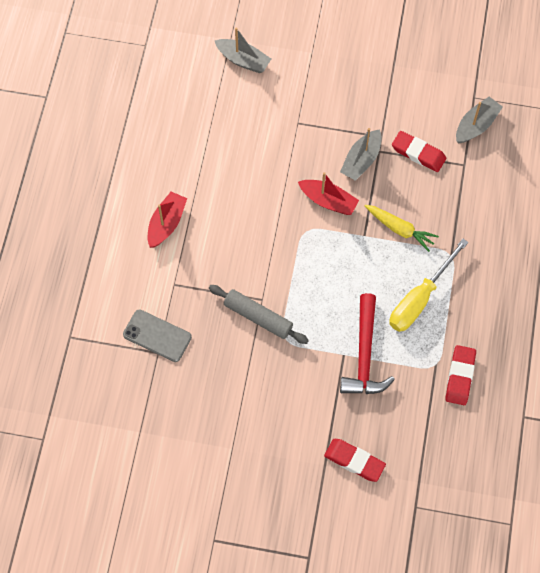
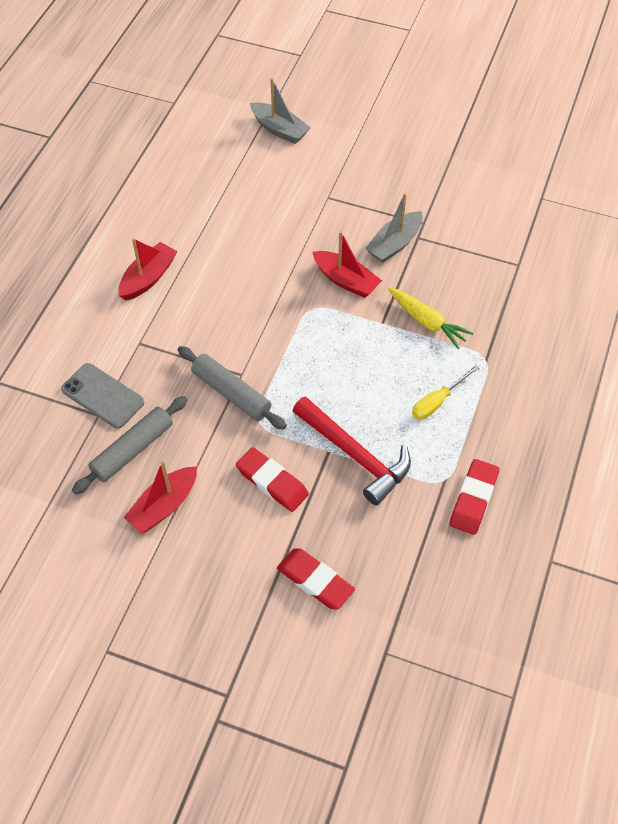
camera: 10 degrees right, 10 degrees down
red hammer [340,293,395,394] -> red hammer turned 60 degrees counterclockwise [293,396,411,505]
yellow screwdriver [389,239,469,332] -> yellow screwdriver [412,365,479,420], size x0.58
red eraser [392,131,446,172] -> red eraser moved to [236,447,309,512]
grey boat [456,97,503,143] -> none
none -> grey rolling pin [72,396,187,495]
none -> red boat [123,461,197,533]

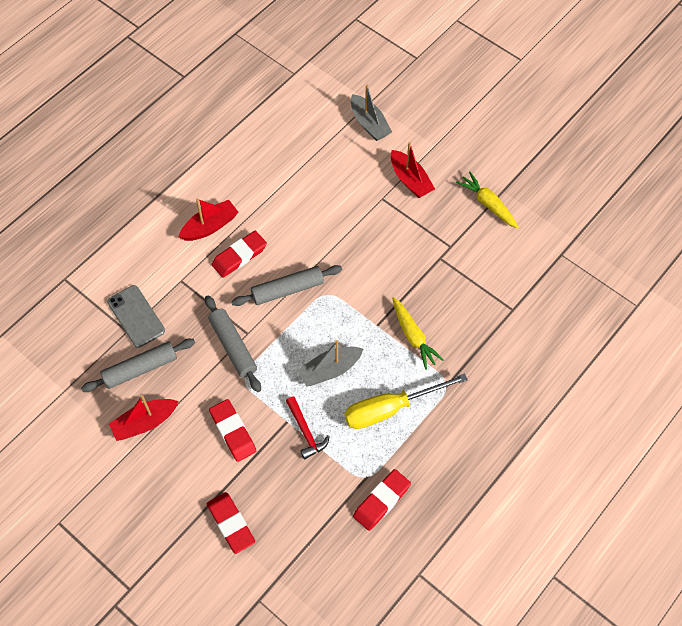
camera: 20 degrees right, 5 degrees up
red hammer [293,396,411,505] -> red hammer [286,396,330,459], size x0.58
red boat [313,231,382,298] -> red boat moved to [391,142,435,198]
grey boat [365,193,423,263] -> grey boat moved to [297,340,363,387]
yellow screwdriver [412,365,479,420] -> yellow screwdriver [344,373,468,429], size x1.73
none -> red eraser [212,231,267,278]
none -> grey rolling pin [232,265,342,306]
none -> yellow carrot [456,172,519,229]

